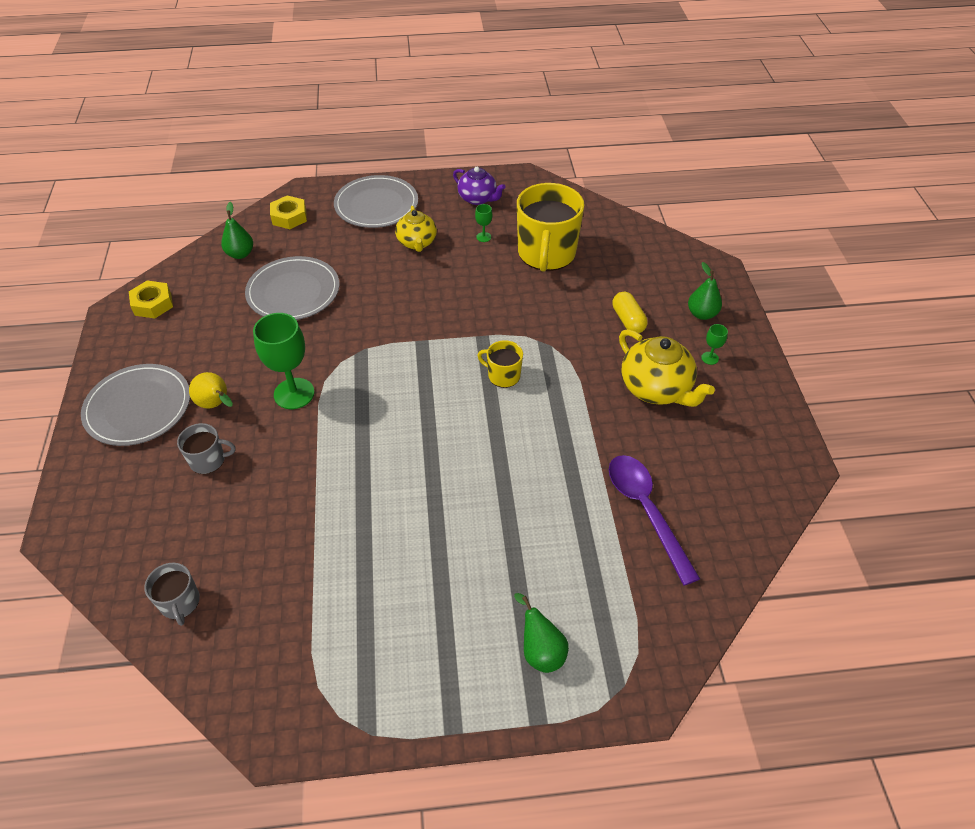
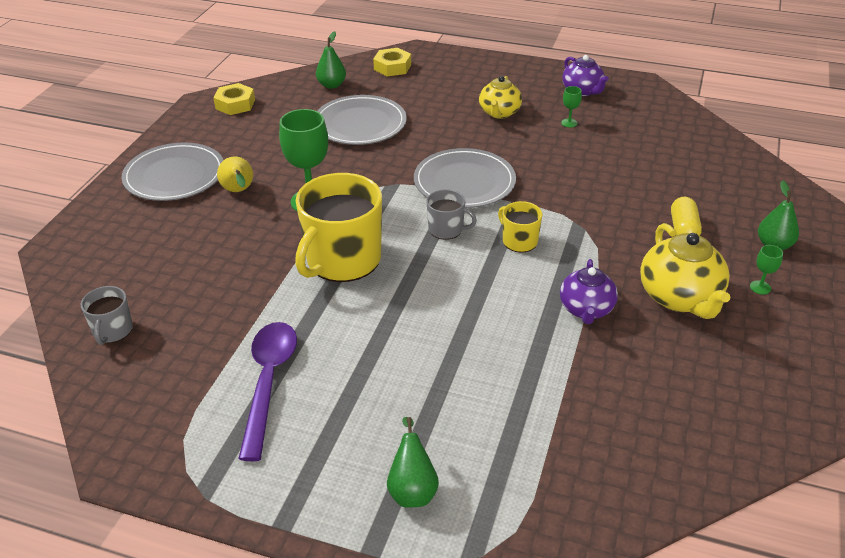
camera: 25 degrees right, 10 degrees down
grey mug [177,423,235,474] -> grey mug moved to [427,189,477,240]
grey plate [334,175,418,228] -> grey plate moved to [414,148,516,208]
yellow mug [517,183,584,272] -> yellow mug moved to [295,173,382,282]
purple spoon [609,455,700,586] -> purple spoon moved to [238,322,297,461]
none -> purple teapot [560,259,618,324]

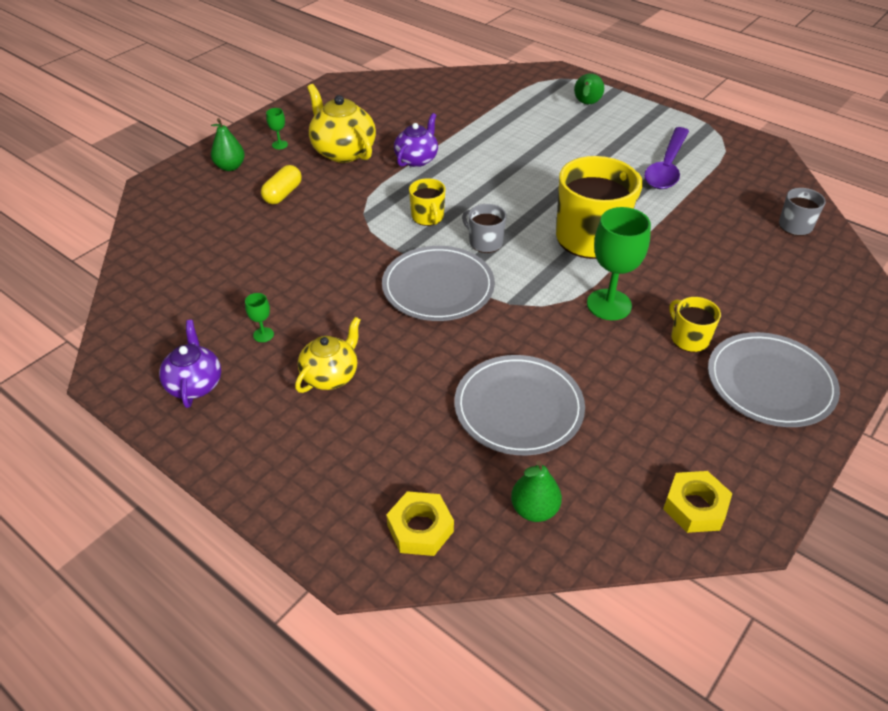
camera: 160 degrees left, 5 degrees up
yellow pear [217,156,253,192] -> yellow mug [669,297,721,352]
yellow teapot [640,223,730,319] -> yellow teapot turned 45 degrees counterclockwise [307,84,376,163]

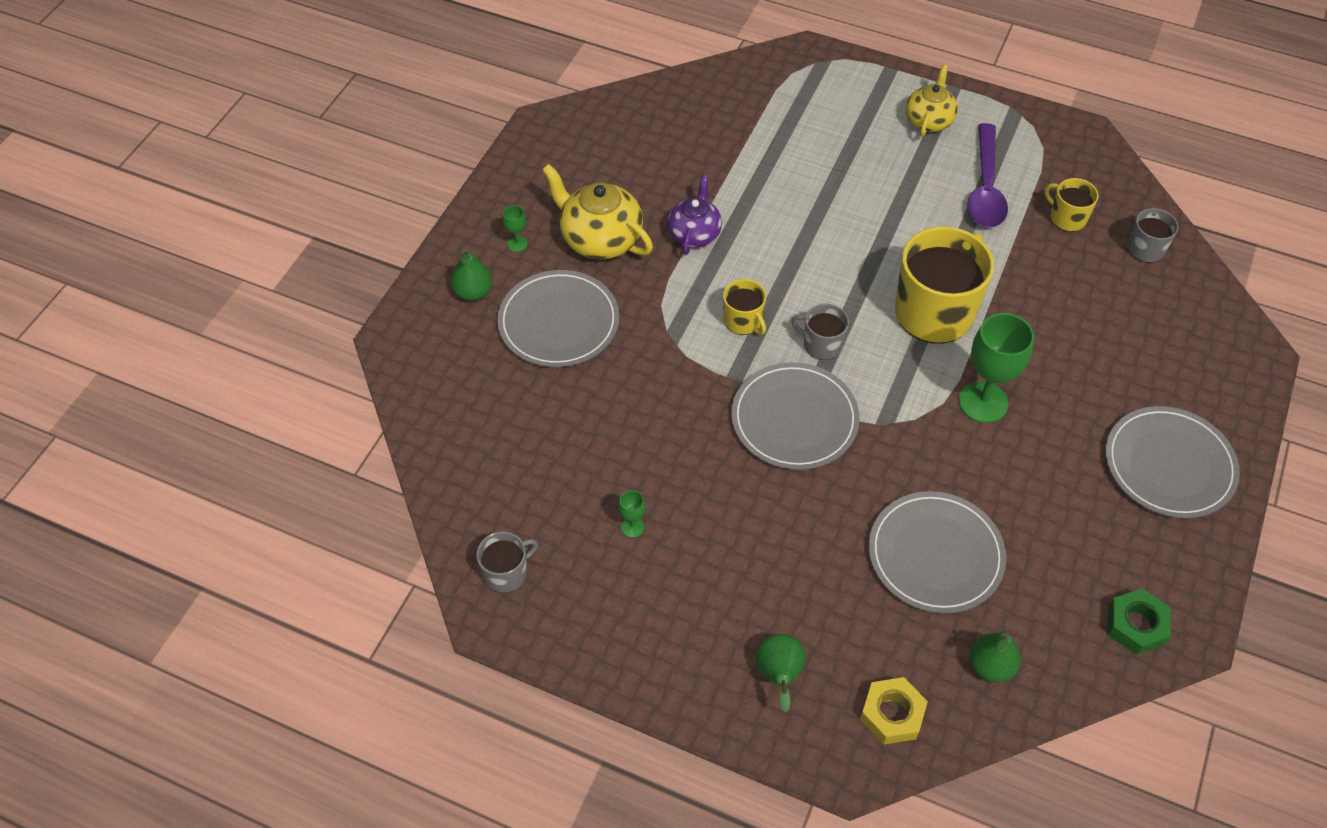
camera: 15 degrees left, 10 degrees up
purple teapot [159,320,221,408] -> none
yellow capsule [261,165,302,204] -> grey plate [497,270,619,367]
yellow teapot [295,317,361,393] -> yellow teapot moved to [906,65,958,137]
green pear [574,73,604,104] -> green pear moved to [756,634,806,712]
yellow nut [663,471,732,533] -> green nut [1108,589,1171,655]
yellow mug [669,297,721,352] -> yellow mug moved to [1045,178,1099,232]
none -> grey mug [476,531,538,593]

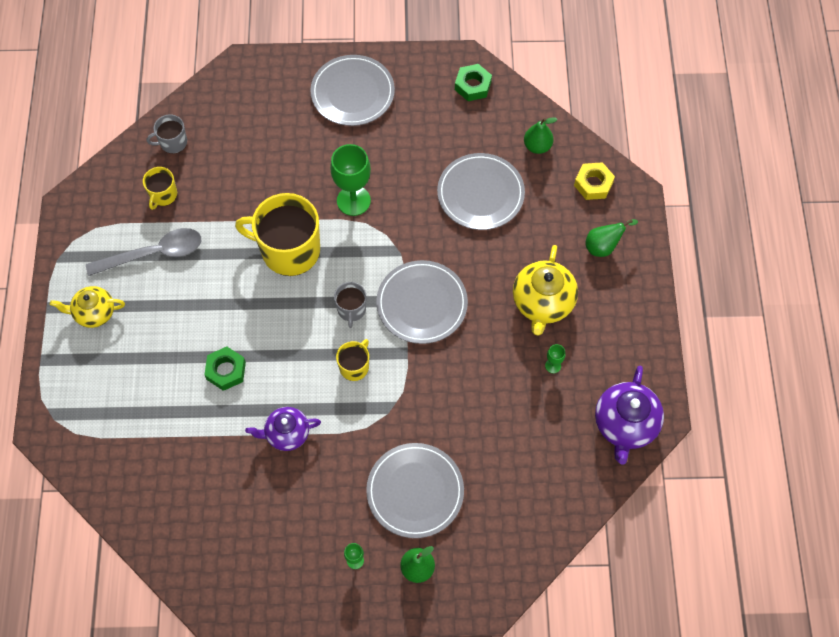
camera: 115 degrees left, 10 degrees up
grey mug [476,531,538,593] -> purple teapot [595,366,664,465]
yellow teapot [542,164,653,259] -> yellow teapot moved to [513,245,578,336]
purple spoon [967,123,1008,228] -> grey spoon [86,228,201,276]
none -> green nut [204,347,246,391]

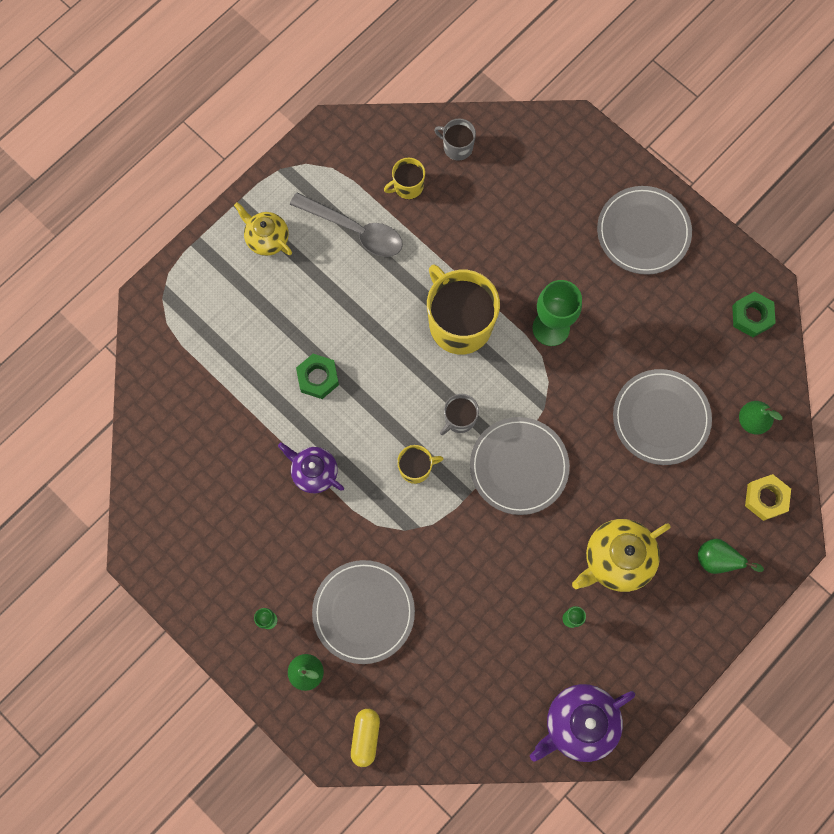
camera: 45 degrees right, 10 degrees up
none -> yellow capsule [351,709,380,767]

